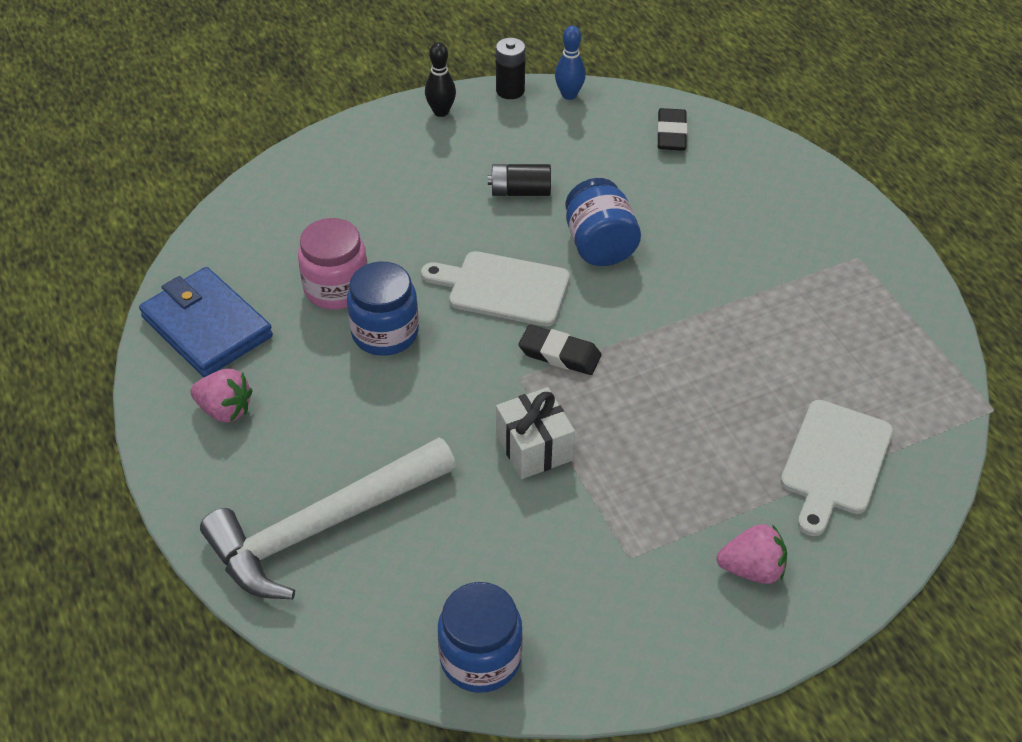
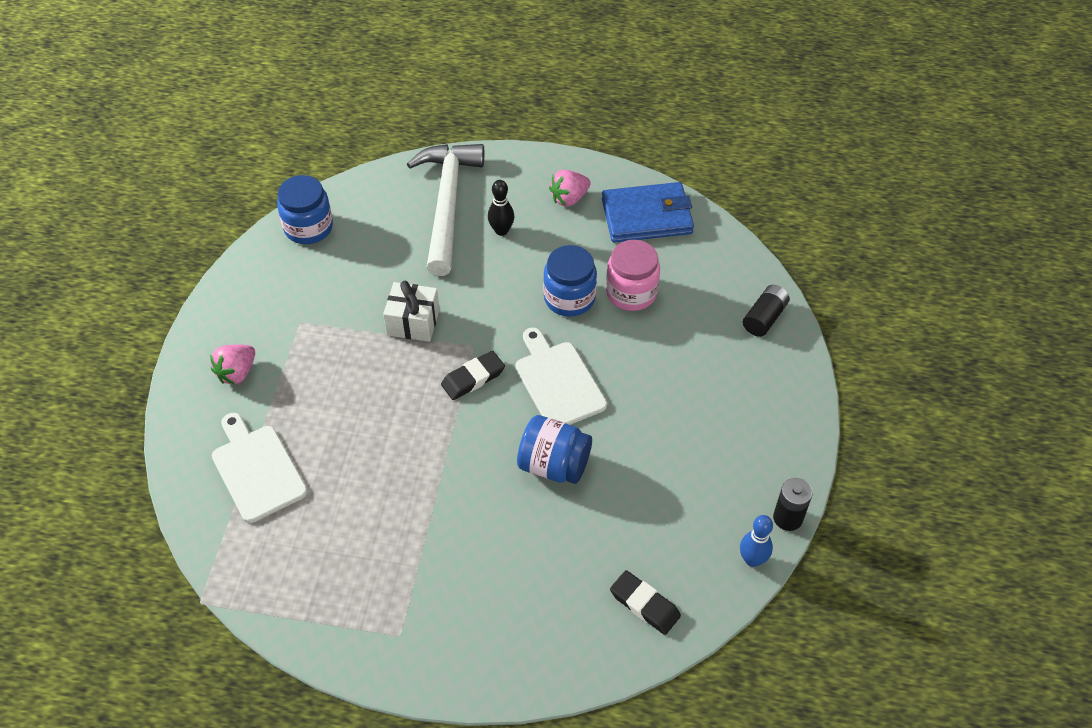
camera: 125 degrees right, 5 degrees up
white cutting board [421,251,570,326] -> white cutting board turned 75 degrees counterclockwise [515,327,607,425]
black bowling pin [425,42,456,117] -> black bowling pin moved to [488,180,514,236]
black battery [488,164,551,196] -> black battery moved to [743,285,790,337]

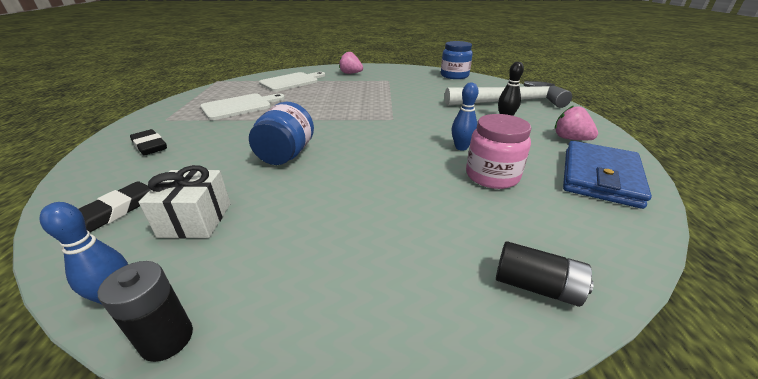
camera: 80 degrees right, 20 degrees down
white gift [383,281,440,342] -> white gift moved to [139,165,231,238]
black eraser [441,351,505,400] -> black eraser moved to [130,129,167,155]
white cutting board [515,327,607,425] -> white cutting board moved to [200,93,285,120]
blue jar [543,245,597,317] -> blue bowling pin [452,83,479,151]
blue wallet [602,182,694,243] -> blue wallet turned 45 degrees clockwise [563,141,652,209]

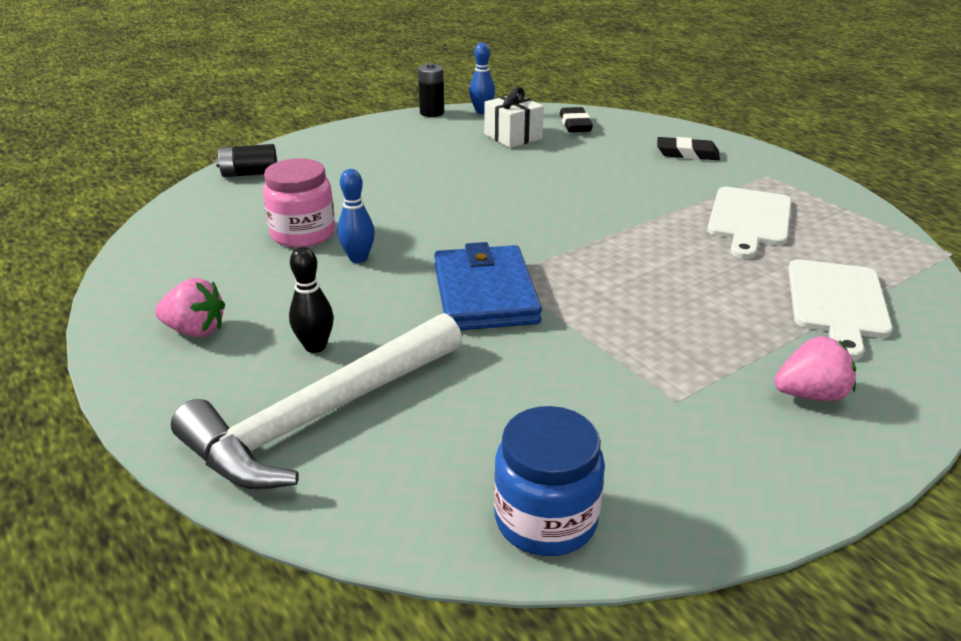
camera: 145 degrees right, 0 degrees up
blue jar [249,102,314,165] -> none
blue wallet [563,141,652,209] -> blue wallet moved to [434,242,542,330]

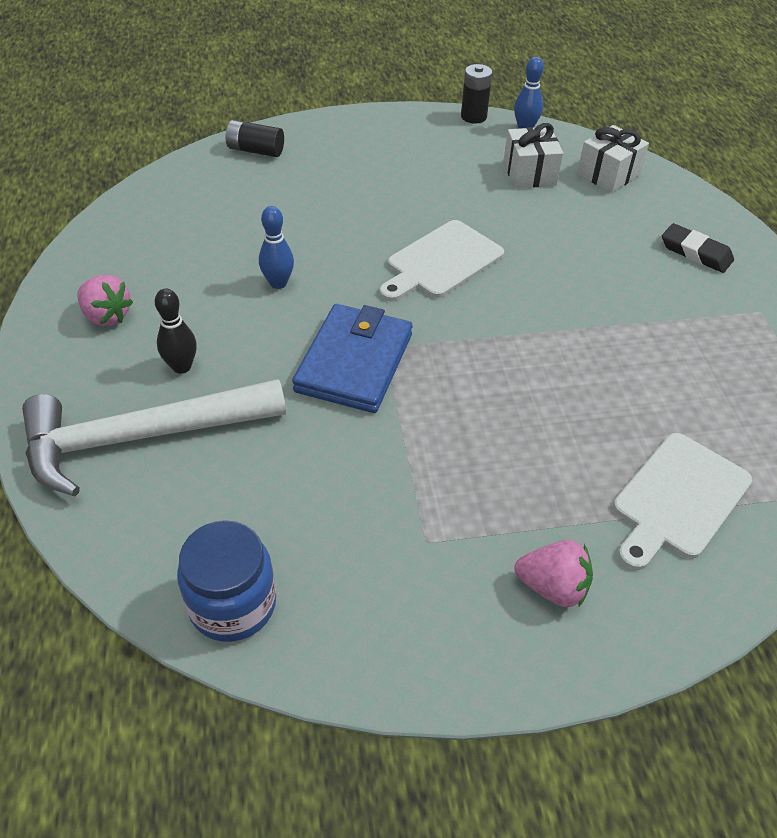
camera: 25 degrees right, 15 degrees up
pink jar [263,158,335,248] -> none
black eraser [560,107,593,132] -> white gift [577,125,649,193]
white cutting board [707,187,792,259] -> white cutting board moved to [379,220,504,302]

